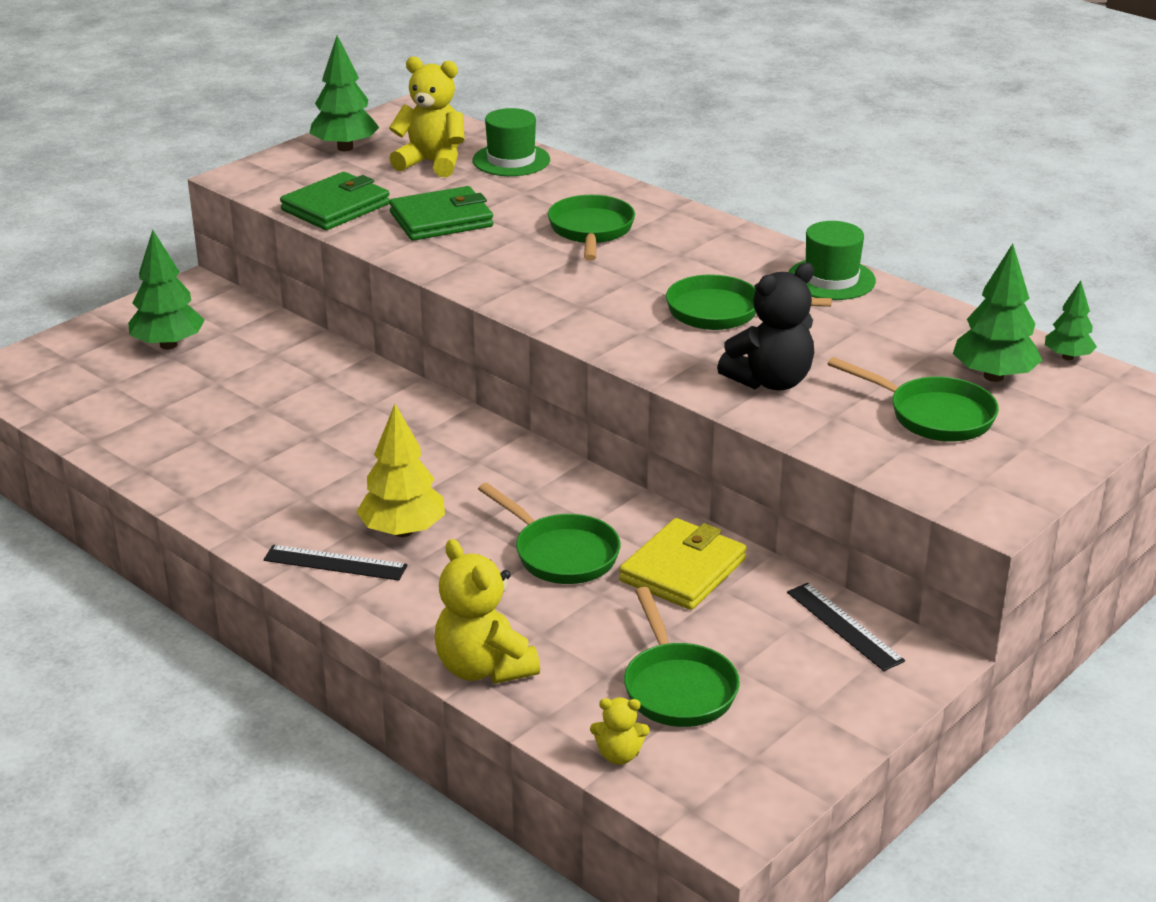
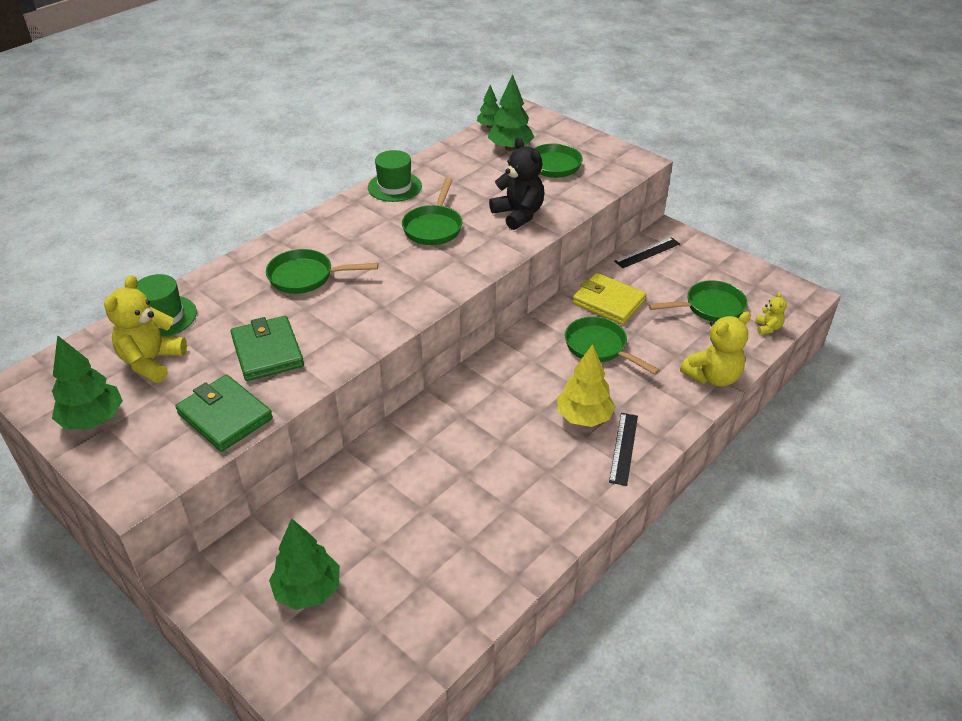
camera: 90 degrees left, 10 degrees up
green pan [478,483,620,584] -> green pan turned 90 degrees counterclockwise [565,317,660,375]

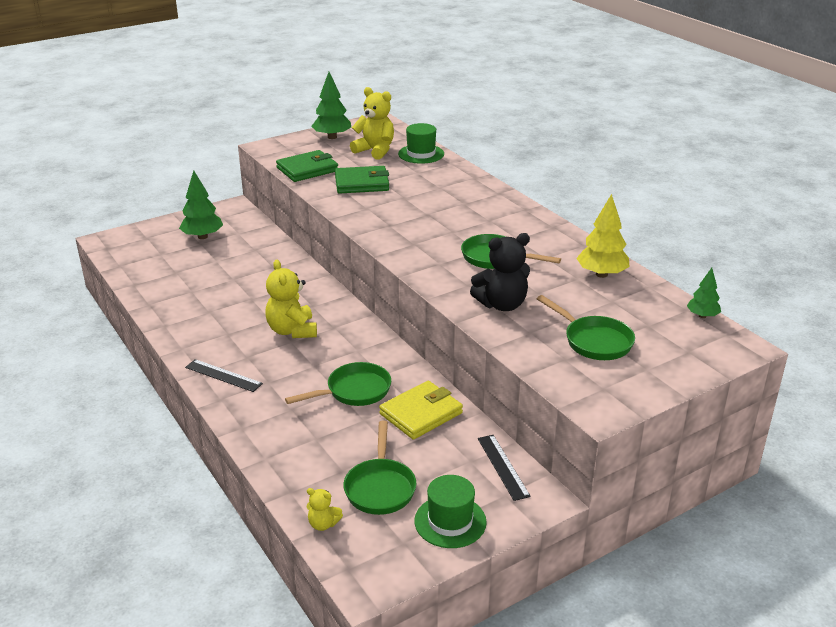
camera: 105 degrees right, 10 degrees down
green pan [266,249,378,294] -> none
green hat [368,150,422,202] -> green hat moved to [414,475,487,548]
green tree [488,74,534,151] -> none
yellow tree [557,344,616,427] -> yellow tree moved to [576,194,630,278]
yellow teddy bear [680,311,751,387] -> yellow teddy bear moved to [265,260,317,338]

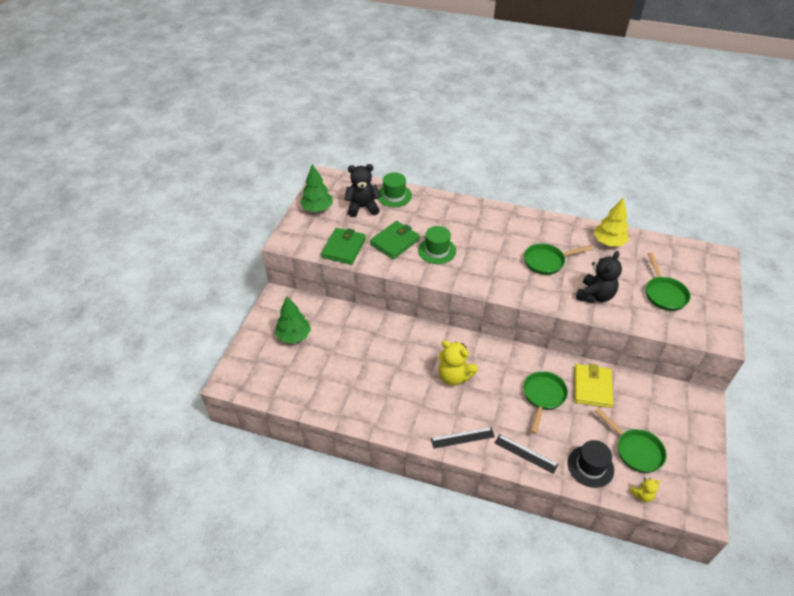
camera: 40 degrees left, 15 degrees up
yellow teddy bear [350,87,394,160] -> black teddy bear [344,164,381,217]
green hat [414,475,487,548] -> green hat moved to [418,226,456,264]
black ruler [478,435,531,501] -> black ruler moved to [494,434,558,474]
green pan [537,295,635,360] -> green pan turned 75 degrees clockwise [646,252,691,311]
green tree [687,268,721,318] -> none
none -> black hat [568,440,614,488]

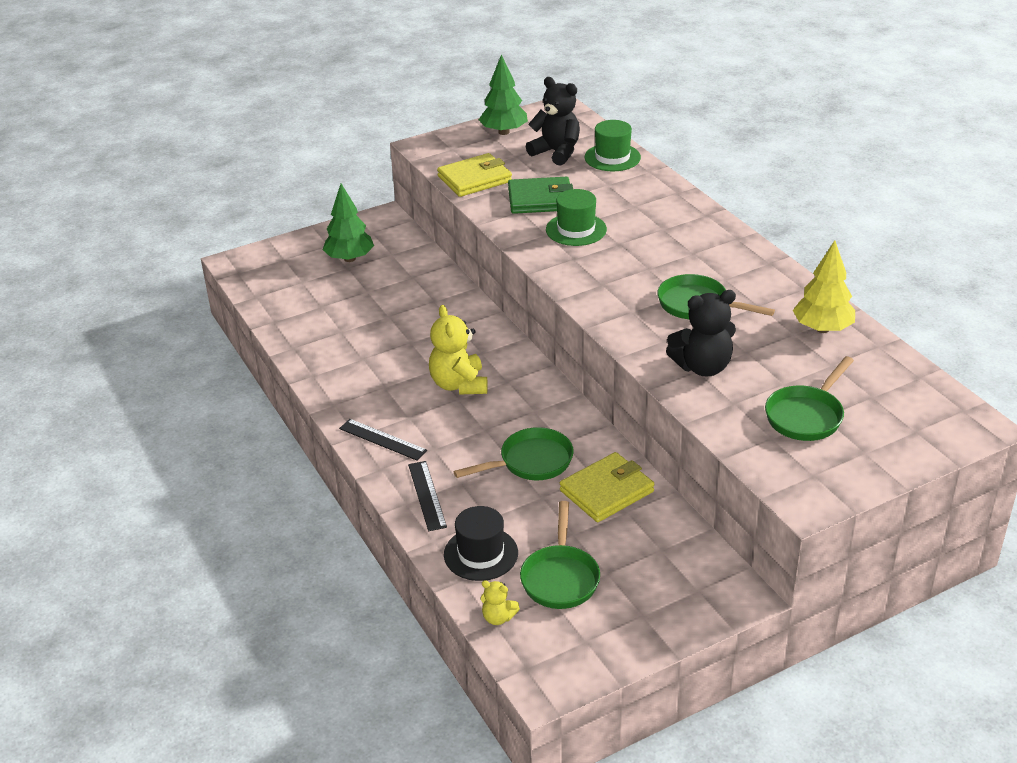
camera: 45 degrees right, 10 degrees down
green wallet [321,228,366,265] -> yellow wallet [437,153,512,197]

